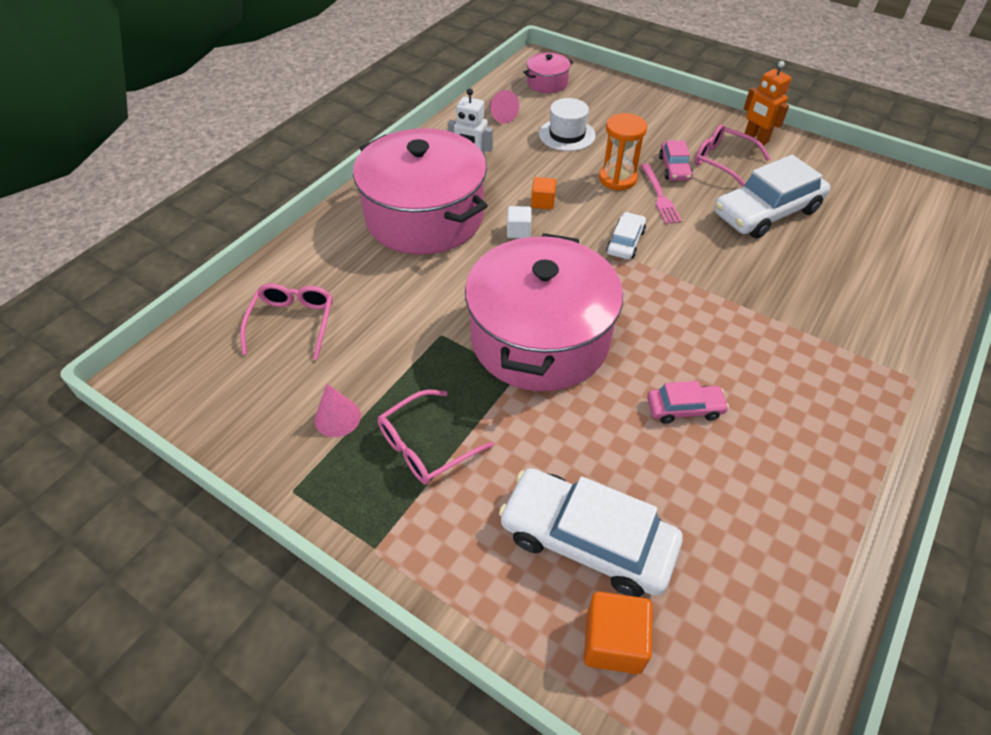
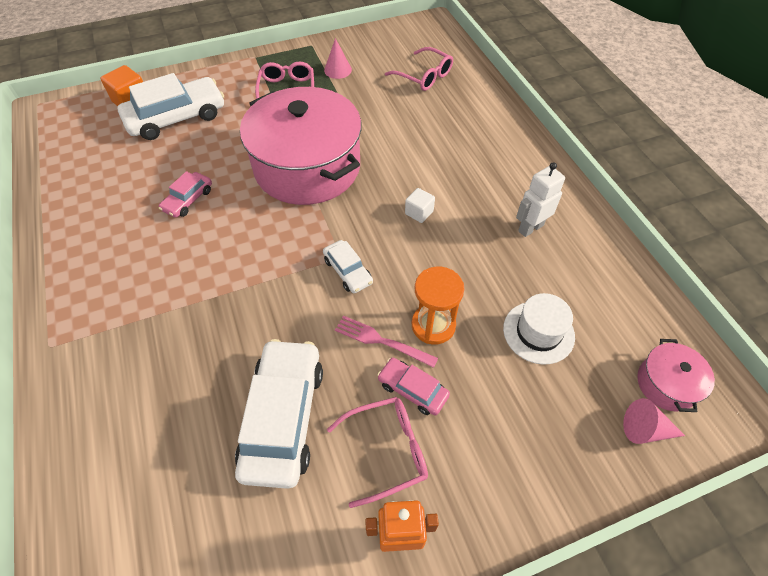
camera: 125 degrees right, 5 degrees up
pink pot [353,128,488,255] -> none
pink cone [489,90,519,124] -> pink cone moved to [623,398,685,444]
orange cube [531,177,556,209] -> none

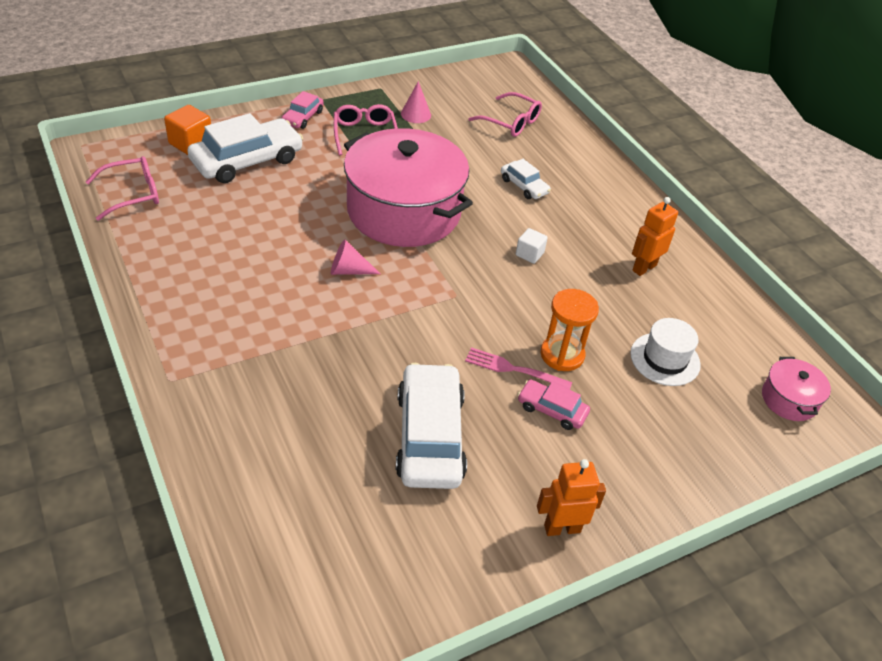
camera: 10 degrees left, 10 degrees down
pink car [159,171,212,218] -> pink car moved to [281,91,324,129]
white car [323,240,373,293] -> white car moved to [501,159,551,199]
pink glasses [327,397,428,508] -> pink glasses moved to [86,156,159,221]
white robot [516,162,565,237] -> orange robot [632,197,678,276]
pink cone [623,398,685,444] -> pink cone moved to [331,239,381,275]

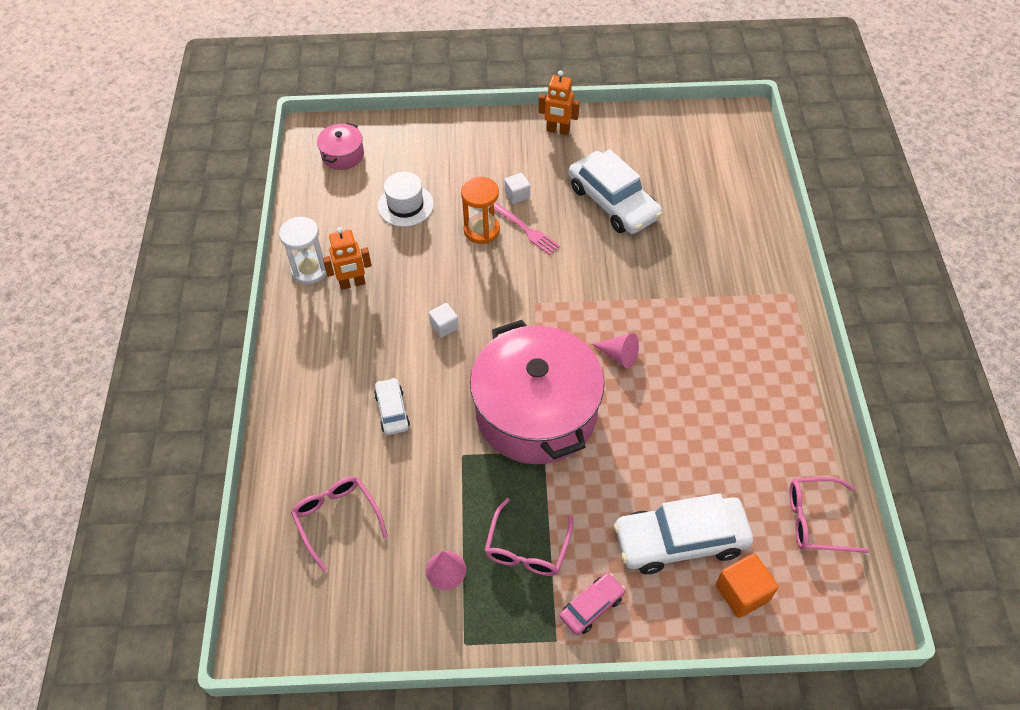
camera: 150 degrees left, 10 degrees up
white car [396,363,467,489] -> white car turned 60 degrees counterclockwise [568,149,662,234]
pink car [518,380,590,430] -> white cube [505,173,530,204]
none -> white hourglass [279,217,327,285]

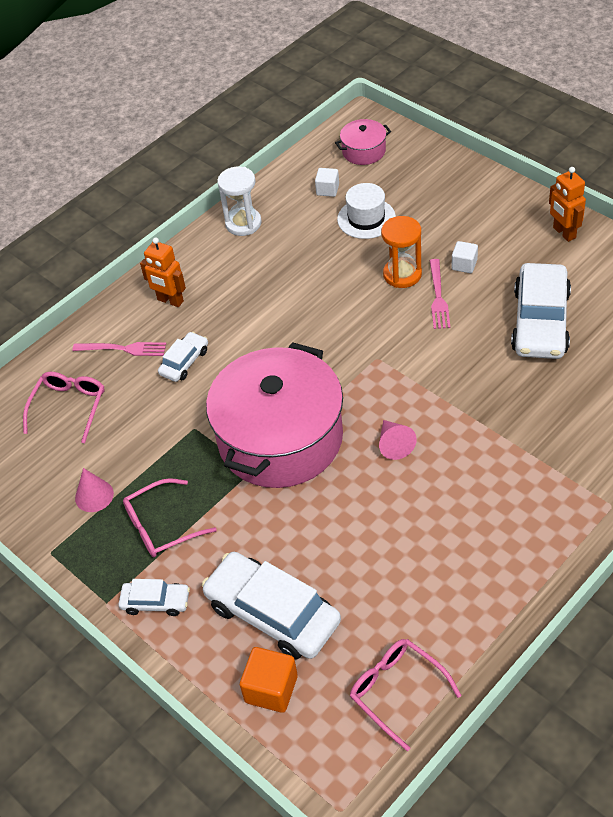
camera: 50 degrees right, 5 degrees down
orange robot [323,227,372,290] -> orange robot moved to [140,237,186,307]
white cube [429,303,459,338] -> white cube moved to [315,168,339,197]
pink car [560,573,625,635] -> white car [119,579,190,616]
none -> pink fork [72,342,166,356]

